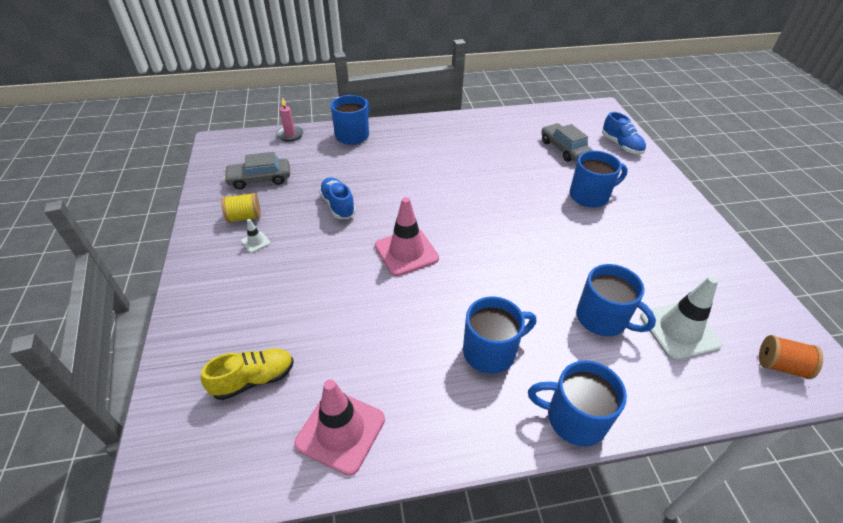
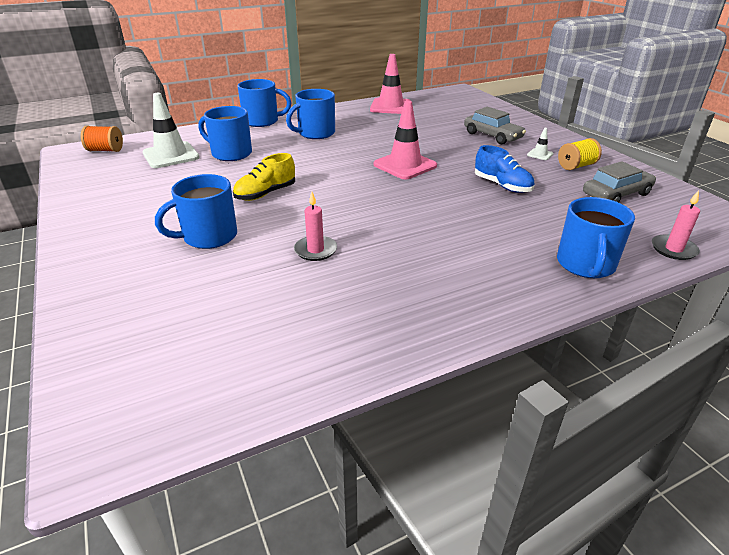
camera: 165 degrees right, 10 degrees down
yellow shoe [201,349,294,400] -> yellow shoe moved to [233,153,295,201]
grey car [541,123,593,162] -> grey car moved to [464,107,526,144]
blue shoe [602,112,646,154] -> none
none -> pink candle [294,192,337,261]

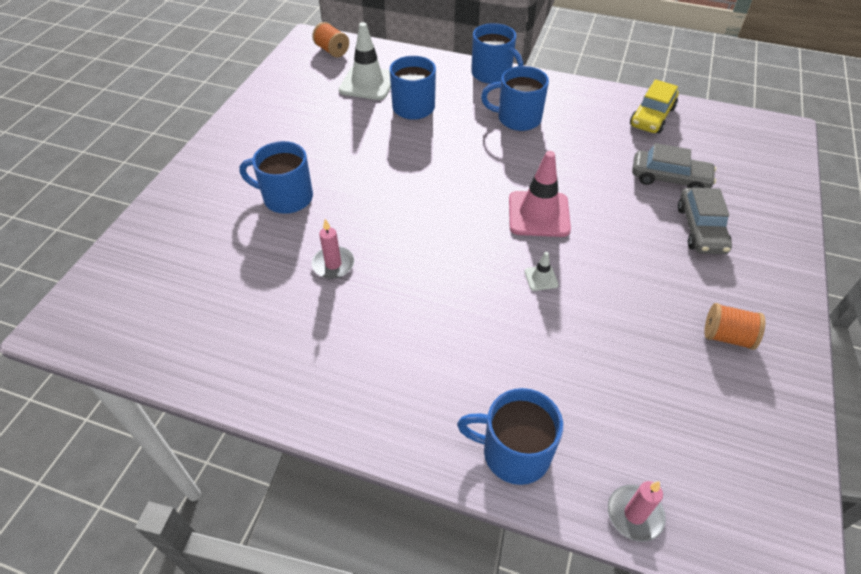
camera: 45 degrees right, 15 degrees up
yellow shoe [233,153,295,201] -> none
pink traffic cone [370,54,411,114] -> yellow car [630,79,679,134]
blue shoe [475,145,534,193] -> none
white traffic cone [527,128,553,160] -> white traffic cone moved to [524,252,559,291]
blue mug [557,197,635,278] -> blue mug turned 45 degrees clockwise [457,388,563,485]
yellow spool [558,138,602,170] -> orange spool [704,303,765,350]
grey car [583,161,656,202] -> grey car moved to [632,143,716,188]

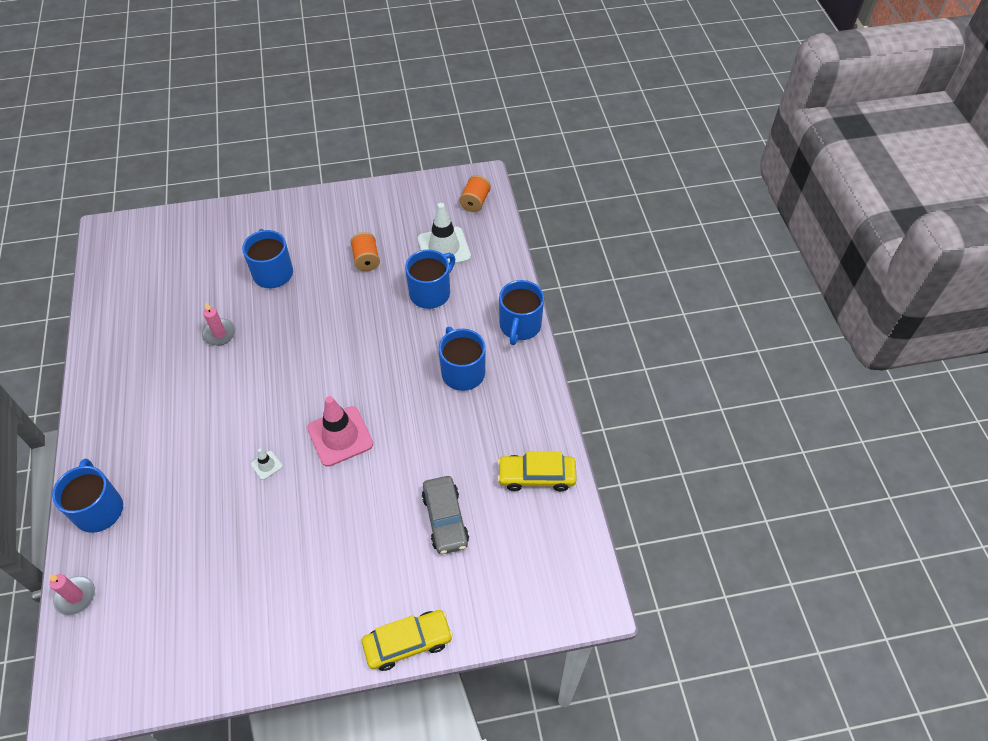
camera: 60 degrees right, 5 degrees up
grey car [678,188,732,254] -> none
orange spool [704,303,765,350] -> orange spool moved to [351,232,380,271]
none -> yellow car [362,610,453,671]

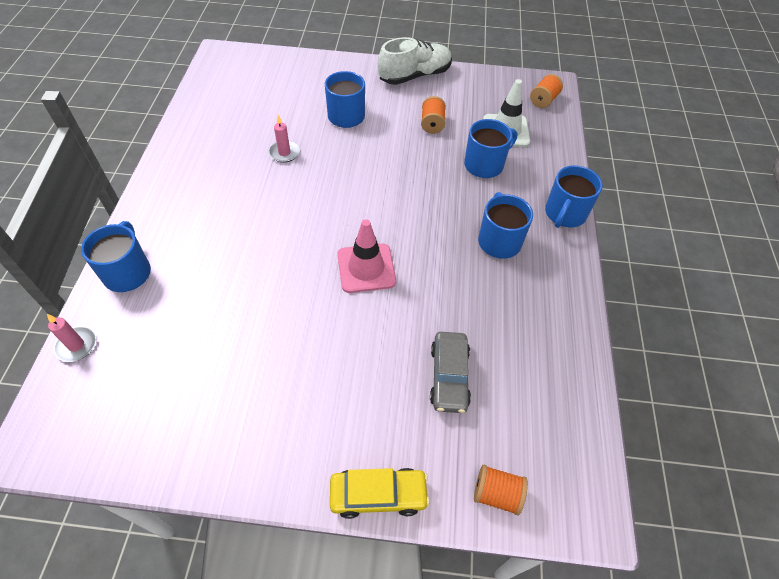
camera: 15 degrees right, 0 degrees up
white traffic cone [251,449,283,480] -> none
yellow car [497,451,577,491] -> none
none -> white shoe [378,37,452,85]
none -> orange spool [474,465,528,515]

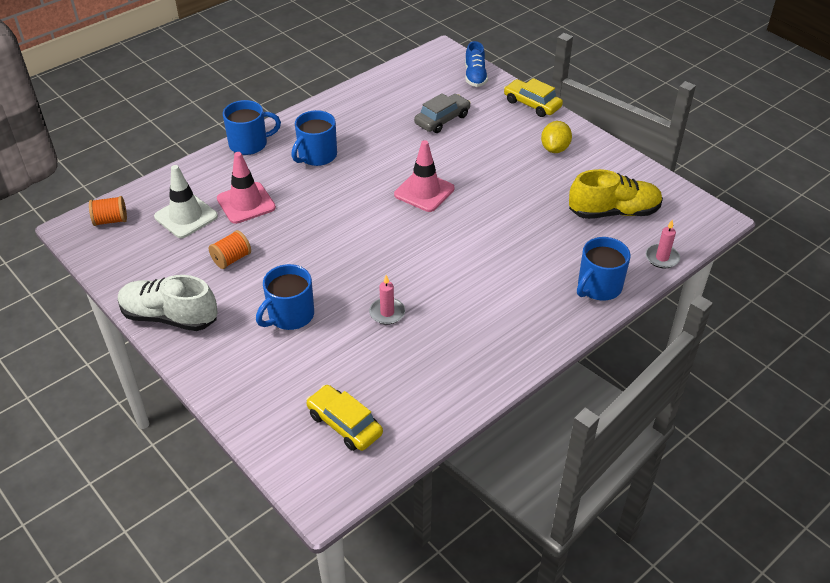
camera: 135 degrees left, 10 degrees down
blue mug [464,119,517,178] -> pink traffic cone [217,152,276,224]
orange spool [474,465,528,515] -> blue shoe [465,41,488,87]
none -> yellow car [306,385,383,451]
none -> yellow lemon [541,121,572,153]
none -> yellow shoe [569,169,663,219]

